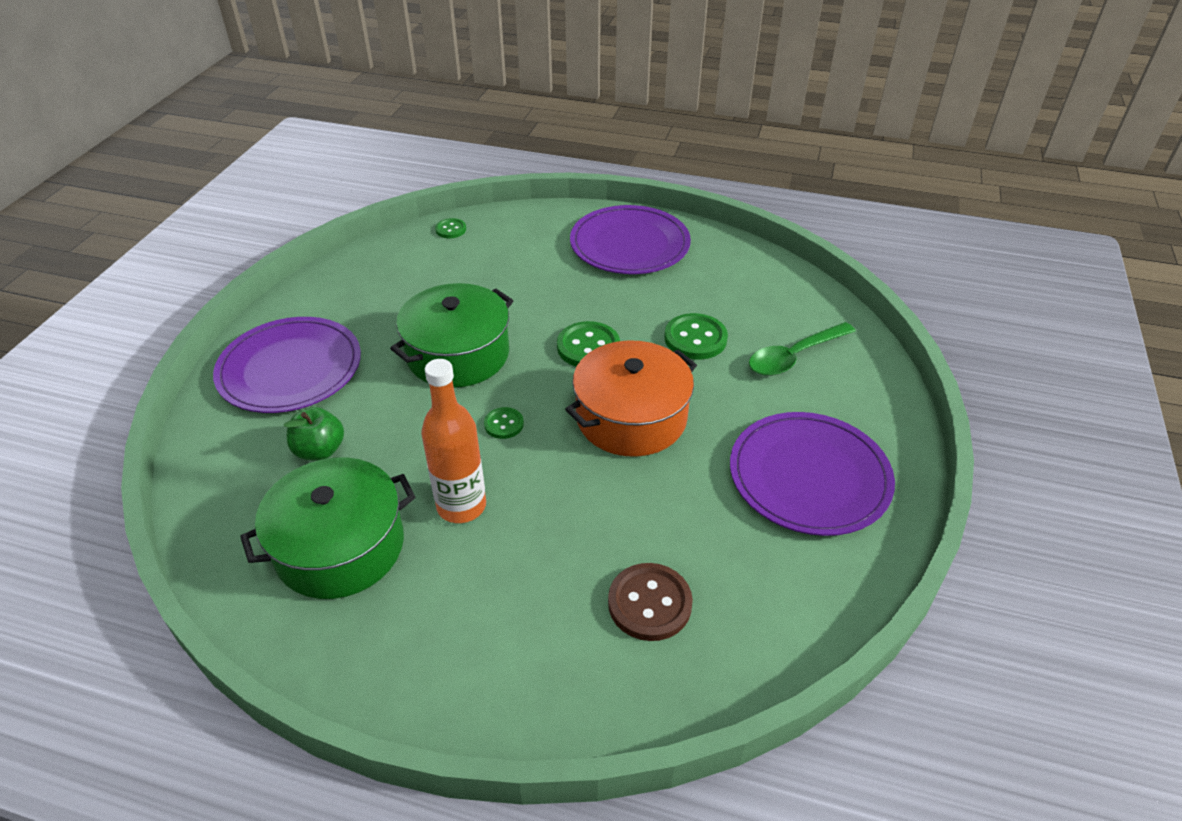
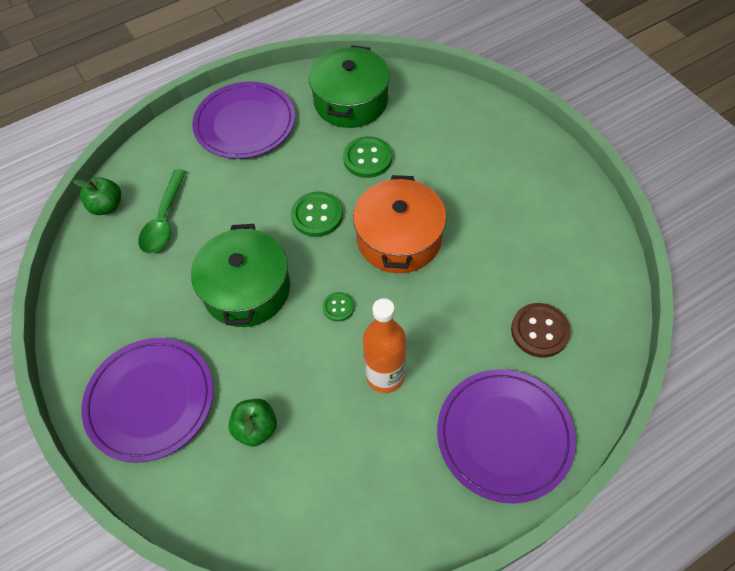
camera: 45 degrees left, 15 degrees up
green pot [240,458,416,599] -> green pot moved to [309,45,390,128]
green button [435,218,466,238] -> green apple [73,177,121,215]
purple plate [730,412,895,536] -> purple plate moved to [437,369,576,504]
green spoon [749,322,855,376] -> green spoon moved to [138,169,186,254]

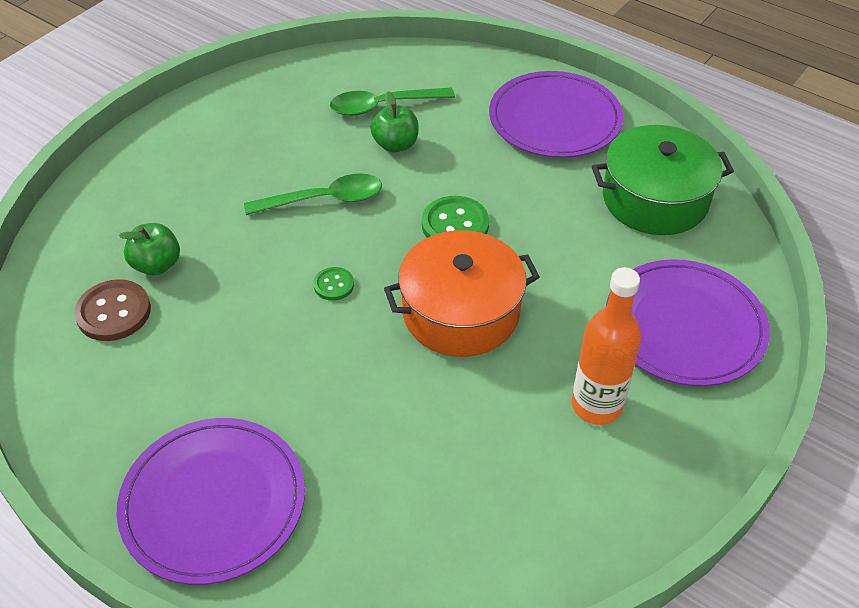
camera: 65 degrees right, 10 degrees down
green apple [73,177,121,215] -> green apple moved to [371,91,418,152]
purple plate [81,338,213,463] -> purple plate moved to [606,259,770,386]
green pot [191,224,290,327] -> green spoon [244,173,382,215]
green button [343,136,392,178] -> none
orange bottle [363,298,406,393] -> orange bottle moved to [572,267,641,425]
brown button [511,303,571,358] -> brown button moved to [74,279,151,341]

